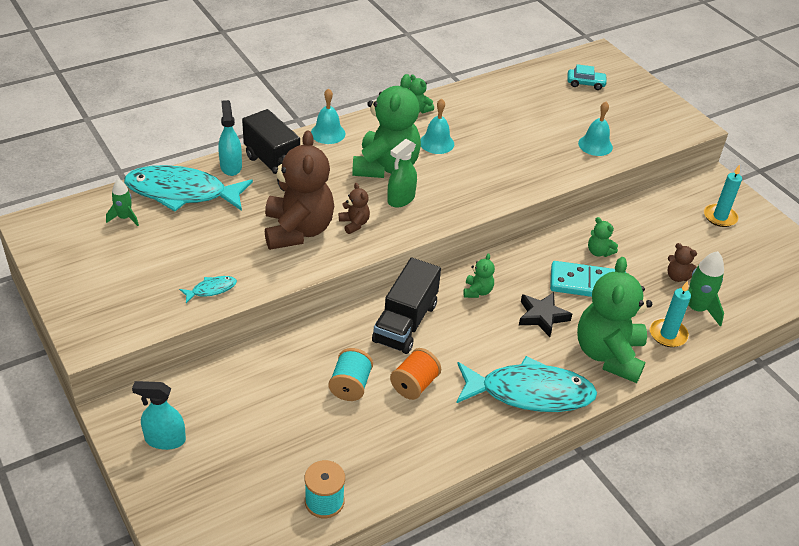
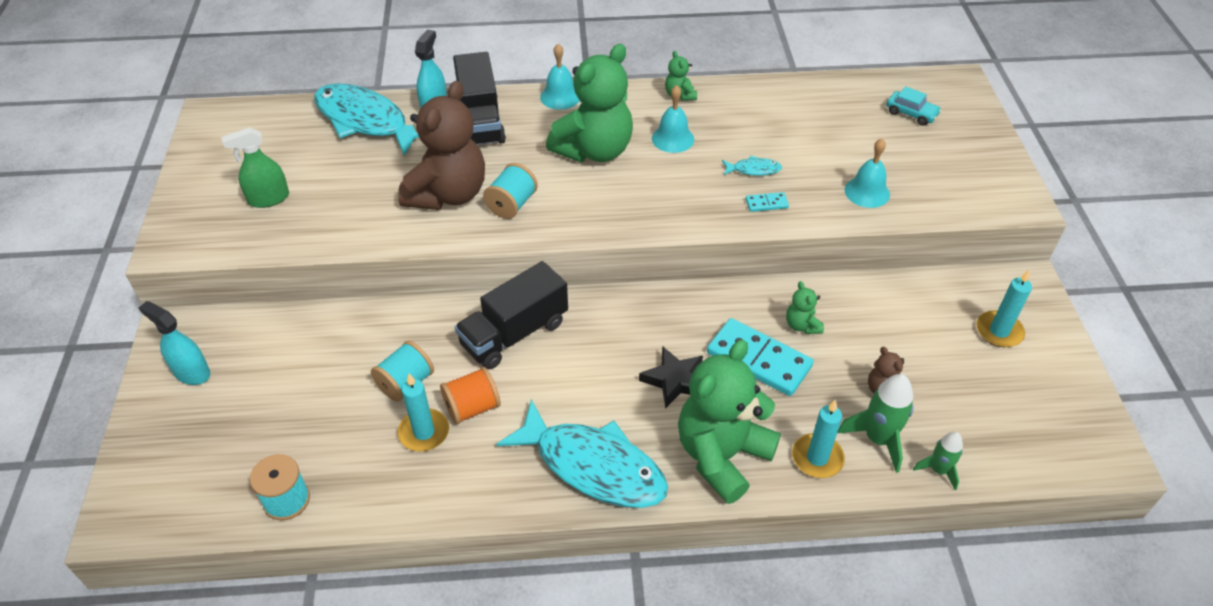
camera: 30 degrees right, 5 degrees up
green rocket [106,179,139,226] -> green rocket moved to [913,432,963,490]
turquoise fish [179,276,237,303] -> turquoise fish moved to [722,156,782,176]
brown teddy bear [339,183,370,234] -> turquoise spool [483,163,538,219]
green spray bottle [387,139,417,208] -> green spray bottle moved to [221,127,289,208]
green teddy bear [464,253,495,298] -> none
none -> turquoise candle [398,374,449,451]
none -> turquoise domino [746,192,789,212]

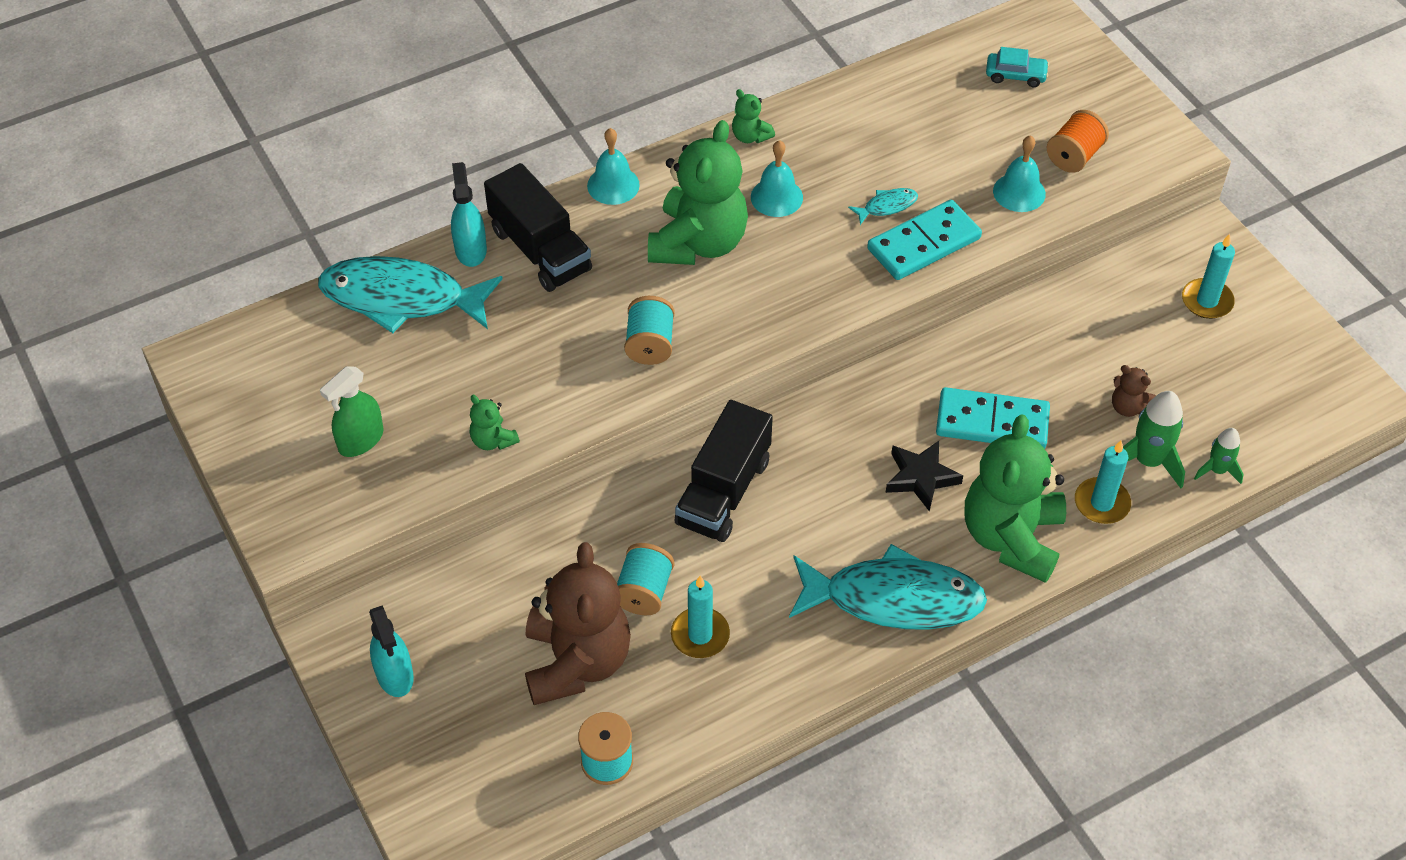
camera: 25 degrees left, 5 degrees up
turquoise spray bottle [139,301,210,385] -> turquoise spray bottle turned 120 degrees counterclockwise [369,606,414,697]
brown teddy bear [398,81,485,210] -> brown teddy bear moved to [525,542,631,705]
orange spool [440,367,501,424] -> orange spool moved to [1047,110,1109,173]
turquoise domino [746,192,789,212] -> turquoise domino [867,200,982,280], size x2.25
green teddy bear [786,281,824,334] -> green teddy bear moved to [469,395,520,450]

